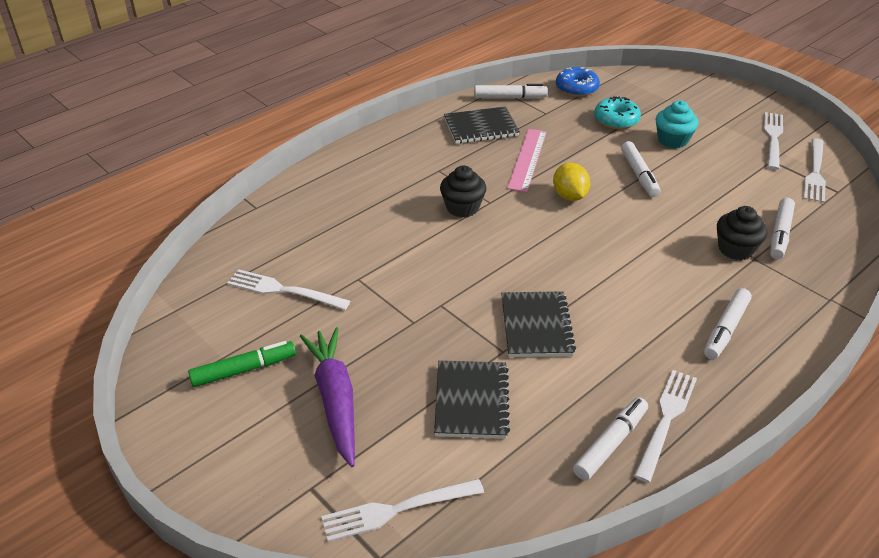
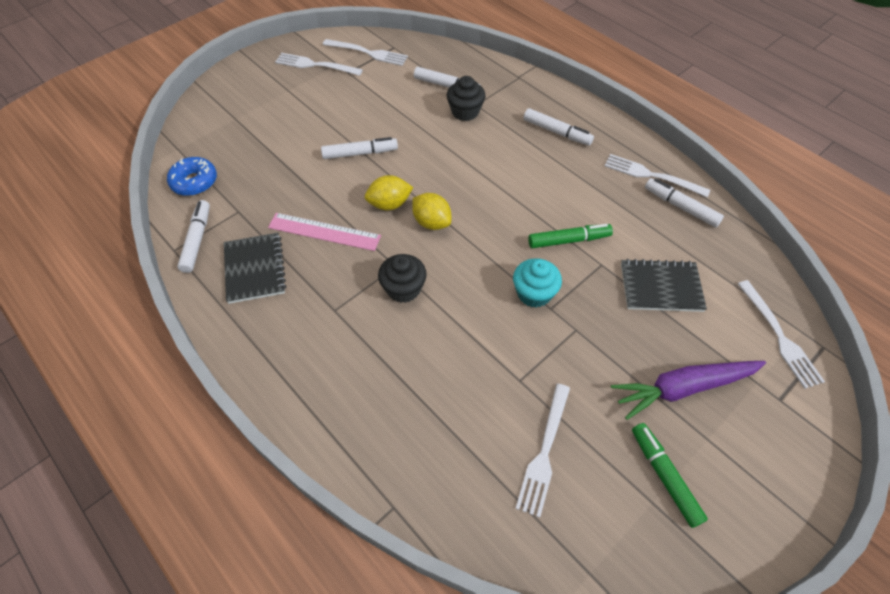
camera: 90 degrees left, 15 degrees up
black notebook [501,291,576,357] -> green marker [528,224,613,248]
turquoise donut [594,96,641,129] -> none
turquoise cupcake [655,100,698,148] -> turquoise cupcake moved to [513,258,562,307]
none -> yellow lemon [412,193,451,230]

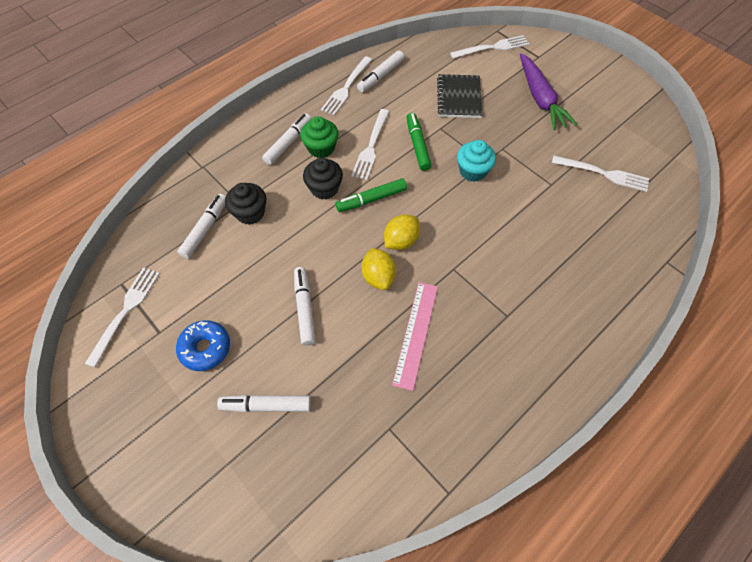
camera: 90 degrees left, 5 degrees up
blue donut [167,157,217,196] -> blue donut moved to [176,320,230,371]
white marker [177,200,210,273] -> white marker moved to [217,395,311,412]
black notebook [224,233,286,304] -> none
white fork [275,53,363,76] -> white fork moved to [351,109,390,180]
black cupcake [378,254,427,303] -> black cupcake moved to [303,158,343,200]
green marker [632,423,708,528] -> green marker moved to [335,178,407,212]
none -> green cupcake [301,116,338,158]

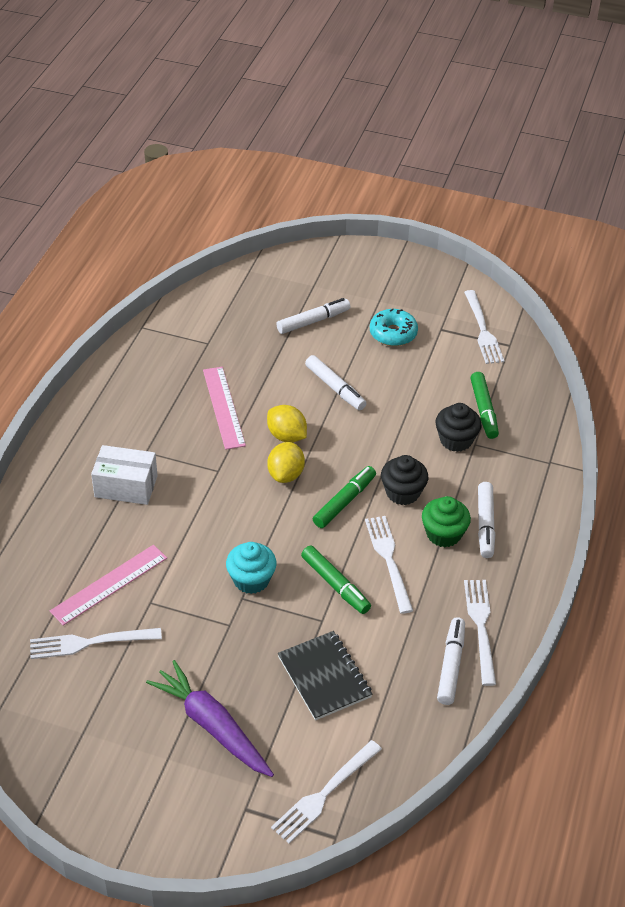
camera: 150 degrees right, 15 degrees down
blue donut [176,320,230,371] -> turquoise donut [370,309,418,346]
white marker [177,194,226,259] -> green marker [470,372,499,439]
none -> pink ruler [50,545,167,626]
none -> white box [91,445,158,505]

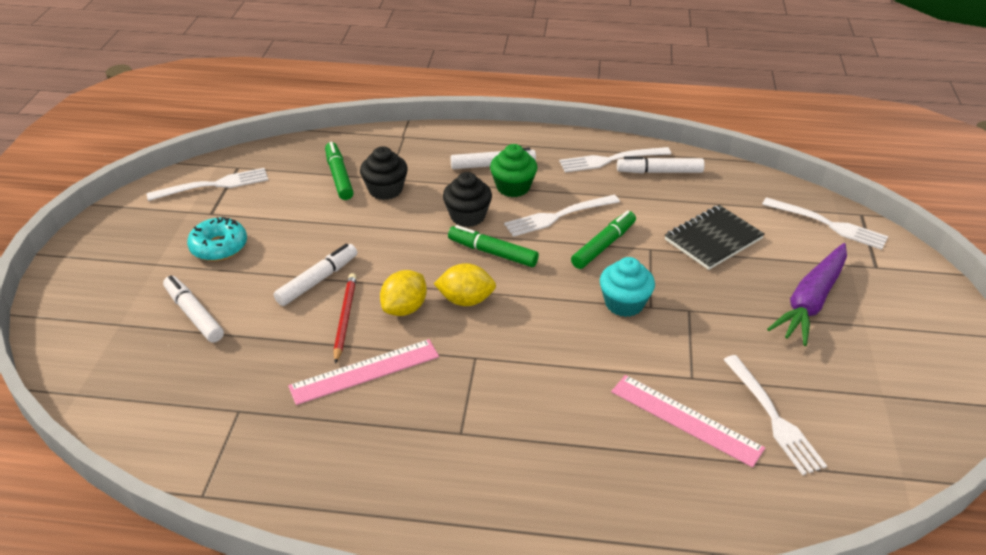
camera: 100 degrees left, 5 degrees down
white box [91,445,158,505] -> none
green marker [470,372,499,439] -> green marker turned 90 degrees counterclockwise [325,141,354,200]
none -> red pencil [334,273,357,364]

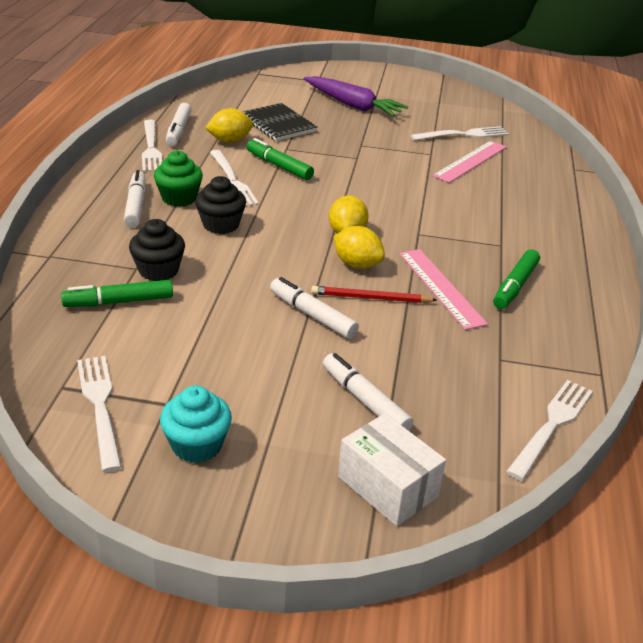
camera: 90 degrees left, 5 degrees down
white marker [163,276,224,342] -> white marker turned 90 degrees clockwise [323,353,413,431]
turquoise donut [187,217,247,261] -> none
green marker [448,225,539,267] -> green marker moved to [493,249,540,309]
turquoise cupcake [600,257,655,317] -> turquoise cupcake moved to [160,386,232,463]
white fork [762,197,888,250] -> white fork moved to [506,380,593,481]
none -> yellow lemon [205,108,253,143]
none -> white box [338,413,446,526]

